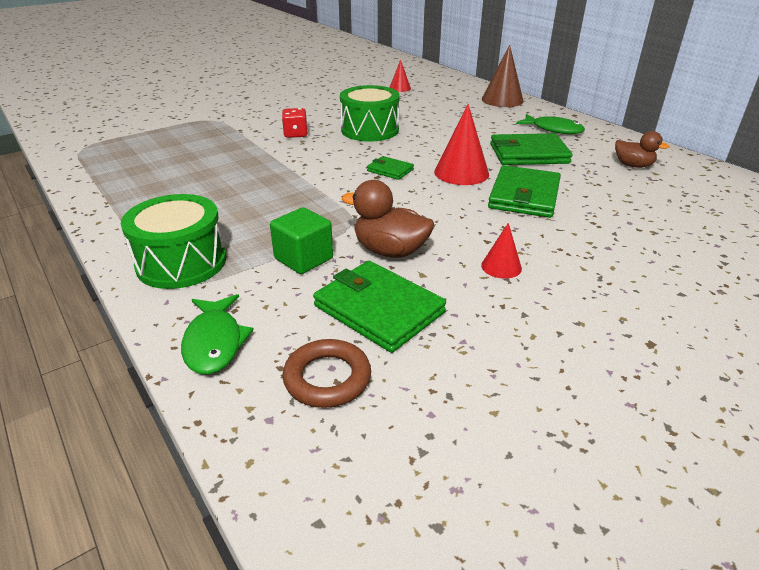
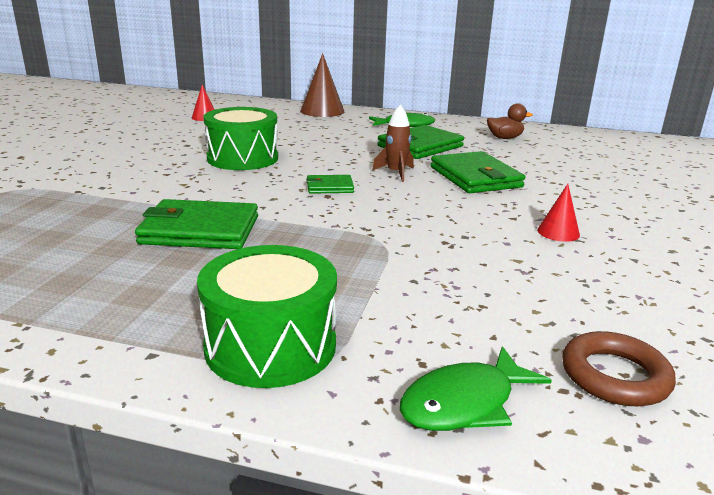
camera: 40 degrees left, 10 degrees down
green fish [181,294,254,375] -> green fish turned 105 degrees clockwise [400,346,552,431]
green cube [270,207,333,274] -> none
red dice [282,108,308,138] -> none
green wallet [313,261,446,353] -> green wallet moved to [135,199,258,249]
brown duck [341,180,434,258] -> none
red cone [434,104,489,185] -> brown rocket [372,105,414,182]

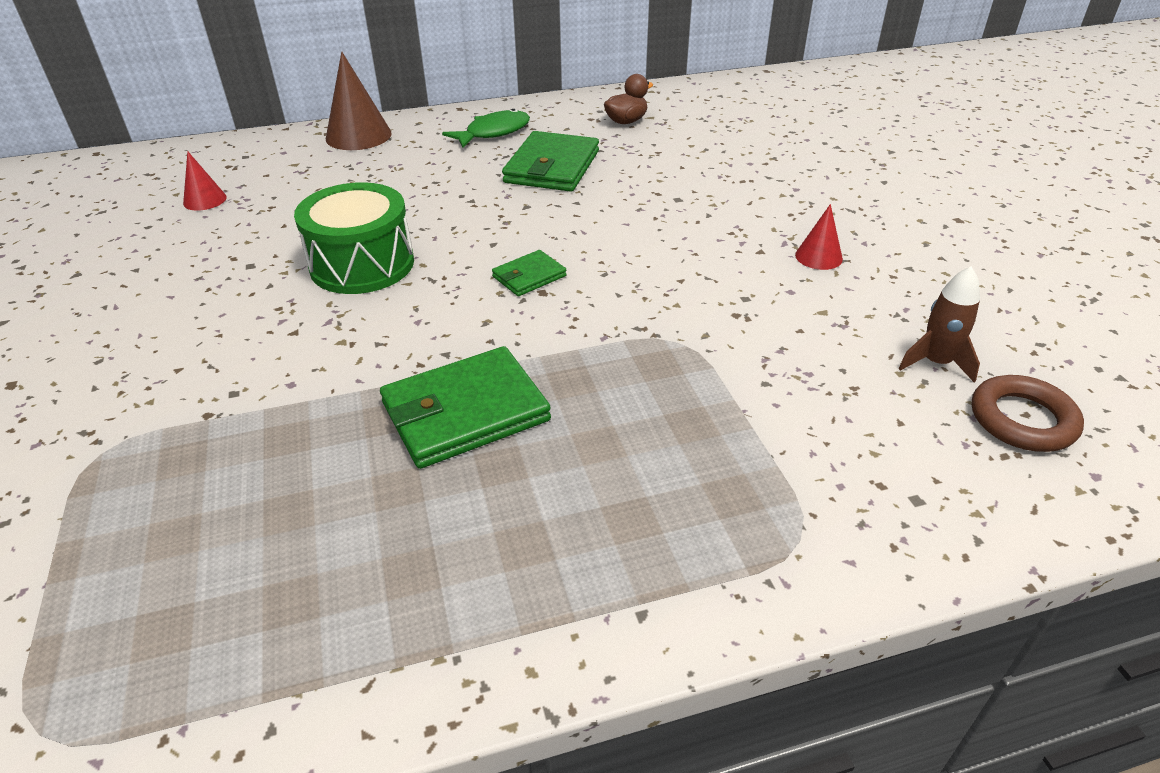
camera: 30 degrees left, 15 degrees up
green drum [197,245,337,388] -> none
brown rocket [372,105,414,182] -> brown rocket moved to [898,266,980,383]
green fish [400,346,552,431] -> none
green wallet [431,151,525,193] -> none

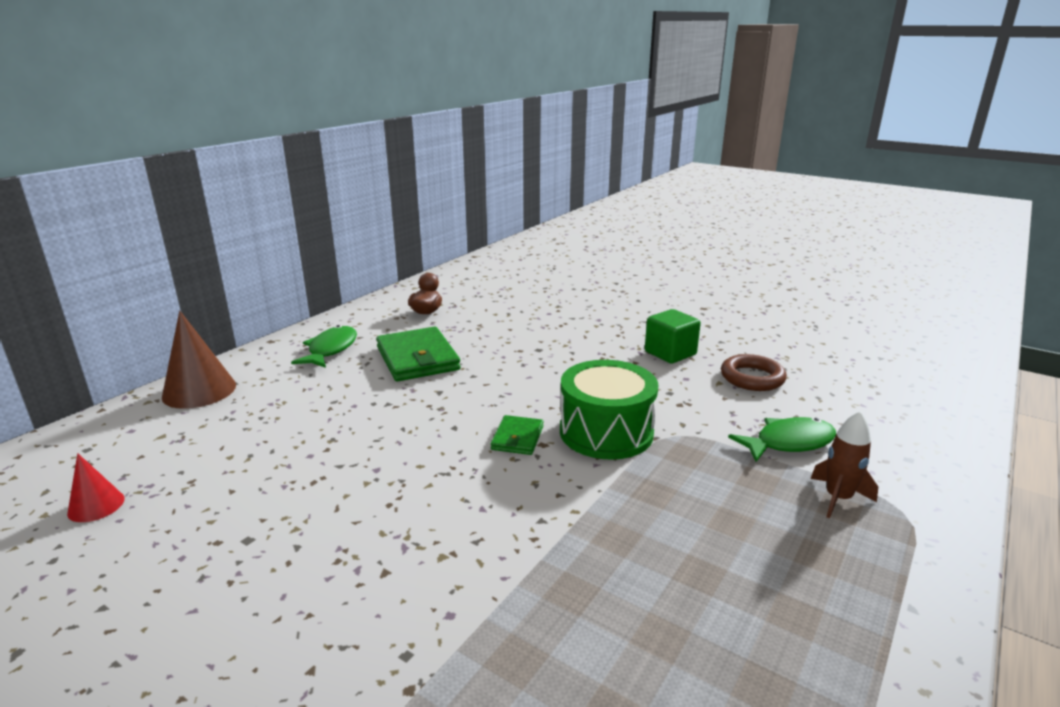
camera: 40 degrees left, 15 degrees down
green drum [294,182,414,294] -> green drum moved to [560,360,659,460]
green wallet [380,346,551,469] -> none
red cone [795,204,843,270] -> green cube [645,309,701,364]
brown rocket [898,266,980,383] -> brown rocket moved to [810,411,878,518]
brown ring [972,375,1084,452] -> brown ring moved to [721,354,787,391]
none -> green fish [728,417,836,462]

